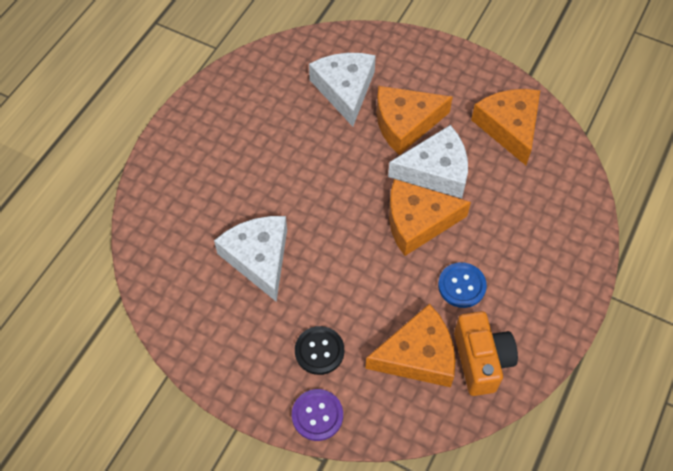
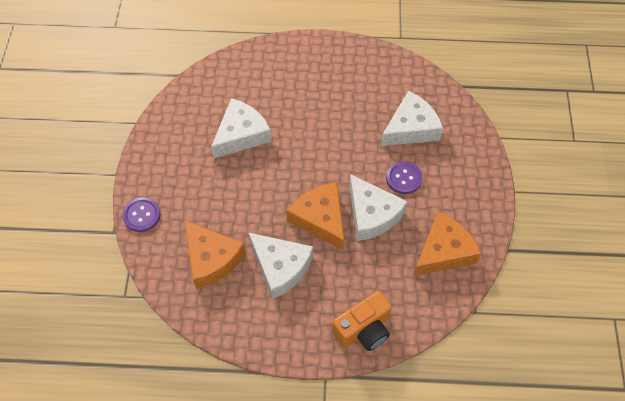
camera: 65 degrees right, 0 degrees up
black button [295,326,344,375] -> none
orange cheese [377,86,453,155] -> purple button [386,161,423,194]
blue button [438,262,487,308] -> white cheese [249,233,313,299]
orange camera [454,311,518,396] -> orange camera moved to [332,291,392,351]

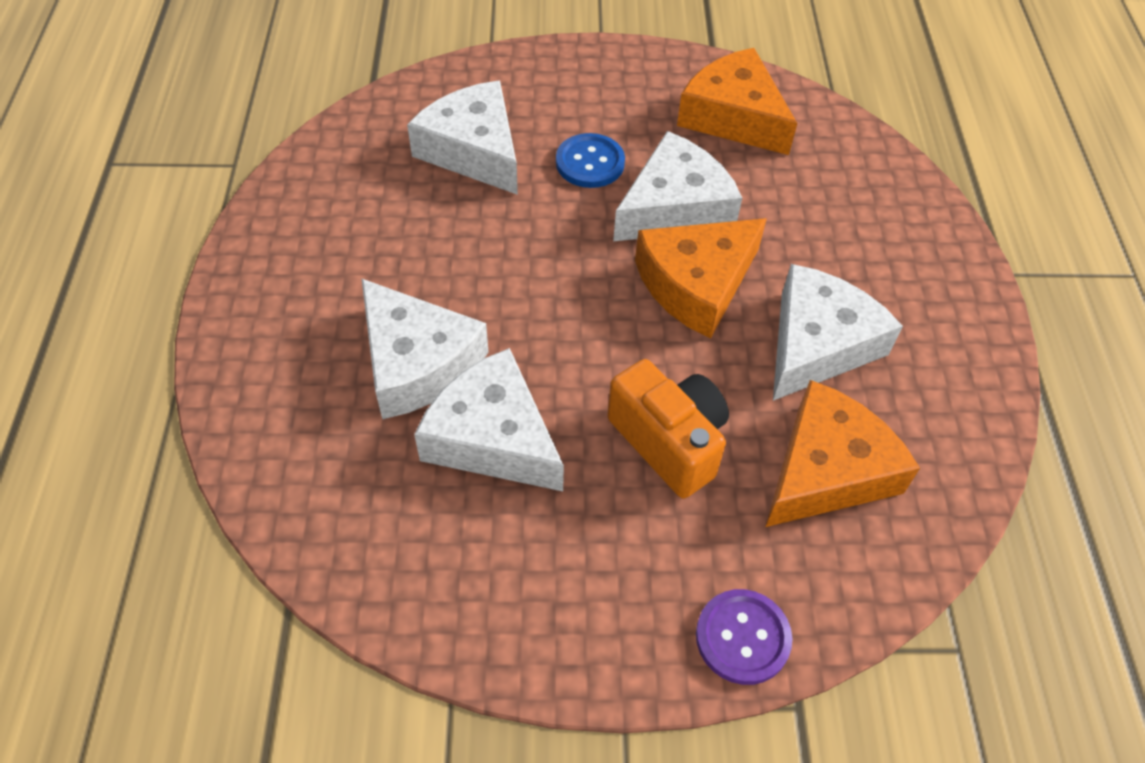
camera: 95 degrees left, 5 degrees down
orange camera [332,291,392,351] -> orange camera moved to [608,359,729,499]
purple button [386,161,423,194] -> blue button [556,133,625,188]
none -> white cheese [361,278,489,419]

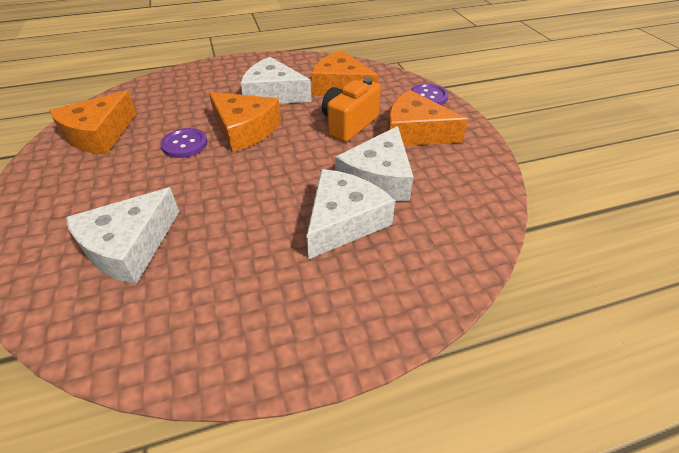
camera: 105 degrees left, 10 degrees down
blue button [556,133,625,188] -> none
white cheese [613,131,742,241] -> purple button [161,128,208,158]
none -> orange cheese [388,90,468,146]

